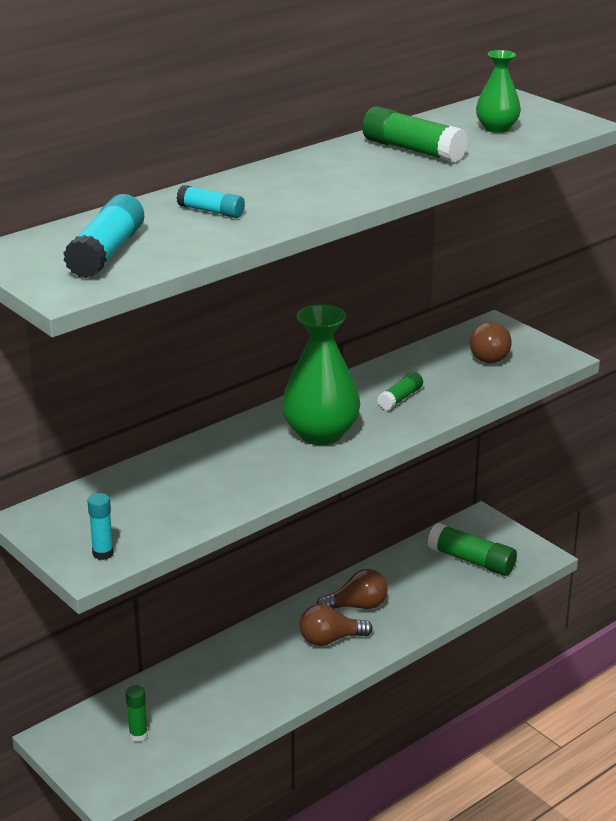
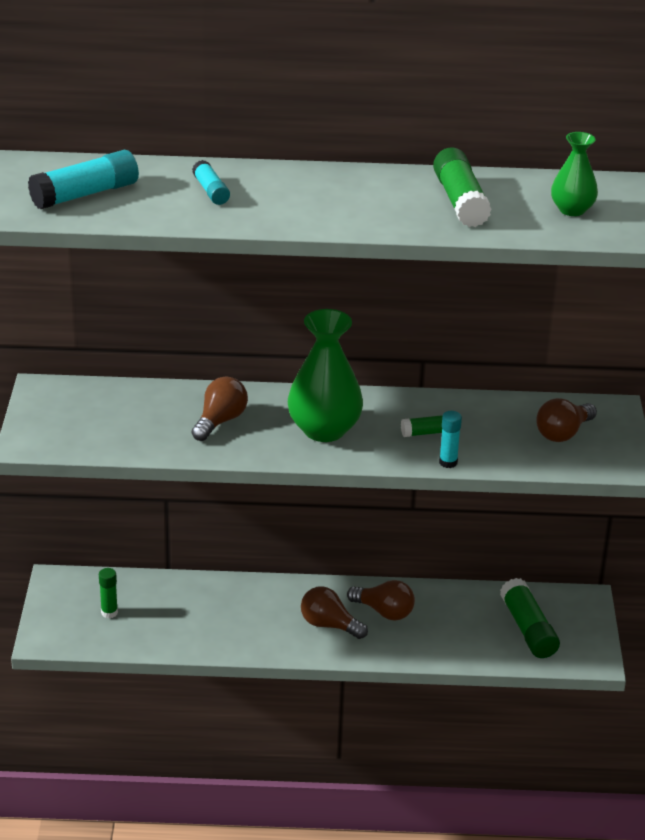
camera: 40 degrees right, 5 degrees up
turquoise glue stick [88,493,114,560] -> turquoise glue stick moved to [439,411,462,468]
none -> brown light bulb [192,377,248,441]

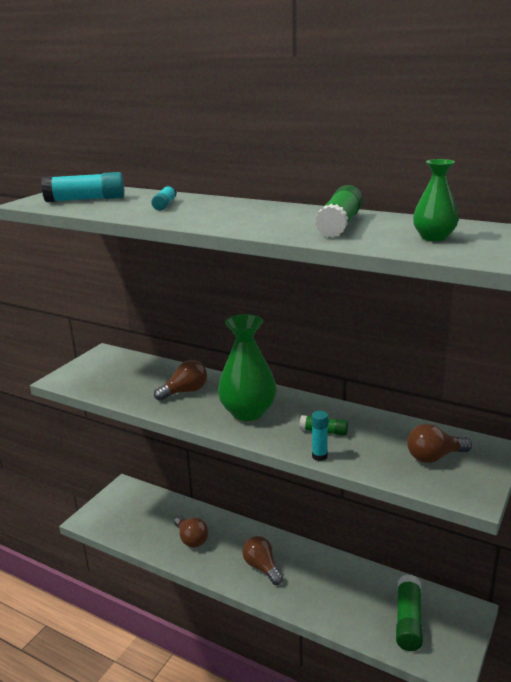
camera: 30 degrees right, 10 degrees down
green glue stick [99,568,118,618] -> none
brown light bulb [347,580,415,621] -> brown light bulb moved to [174,516,209,548]

